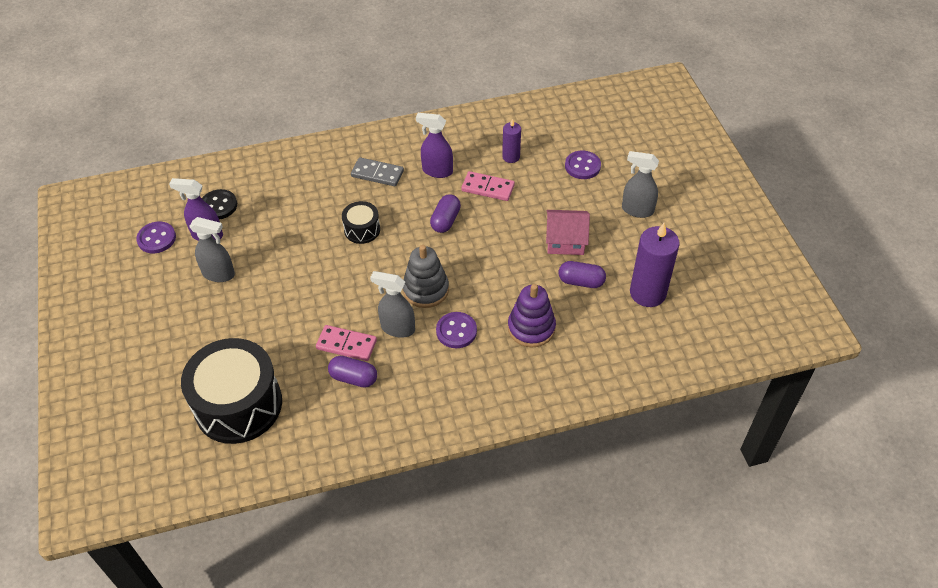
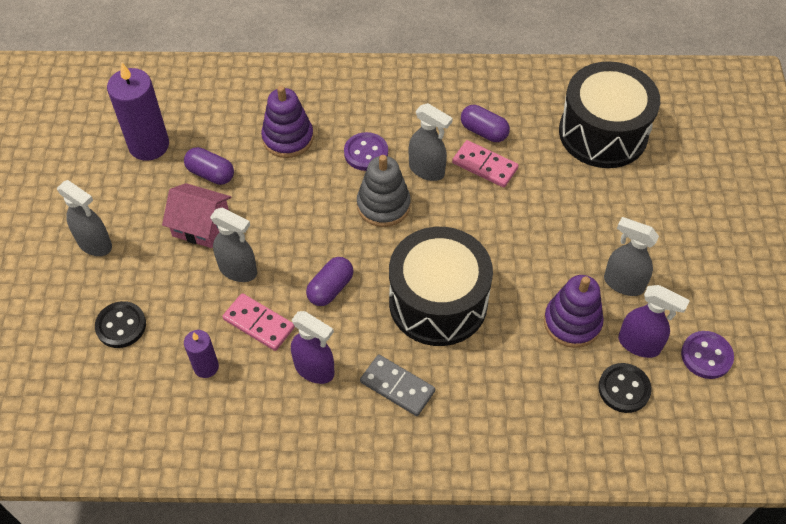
camera: 165 degrees left, 5 degrees up
black drum [342,201,380,244] -> black drum [389,227,493,346], size x2.11
purple button [565,150,601,179] -> black button [95,301,146,348]
none -> grey spray bottle [210,208,257,282]
none -> purple stacking toy [544,275,604,348]

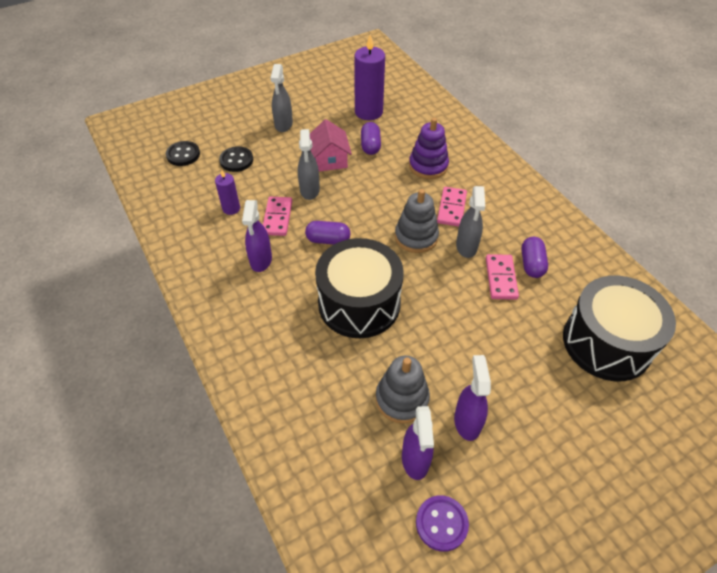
camera: 60 degrees right, 5 degrees down
purple button [344,132,388,171] -> pink domino [437,187,467,227]
grey domino [360,355,435,416] -> none
purple stacking toy [544,275,604,348] -> grey stacking toy [376,355,430,424]
black button [598,363,652,413] -> black button moved to [166,141,200,166]
grey spray bottle [604,217,659,296] -> purple spray bottle [454,355,491,441]

